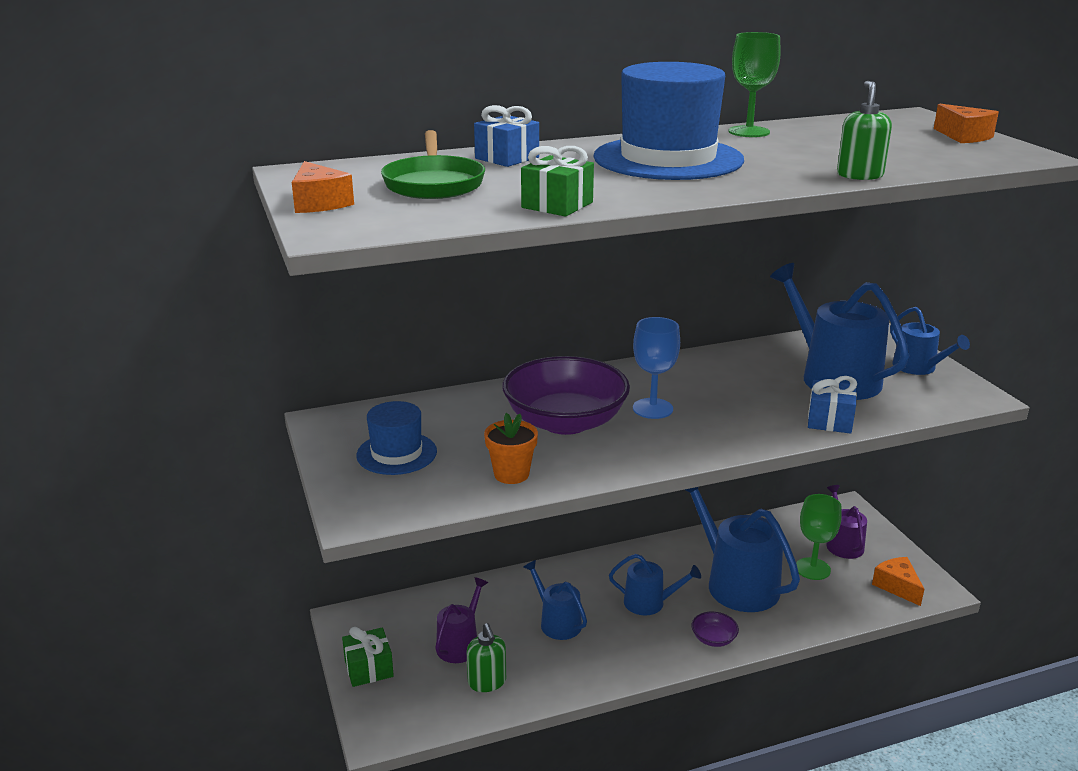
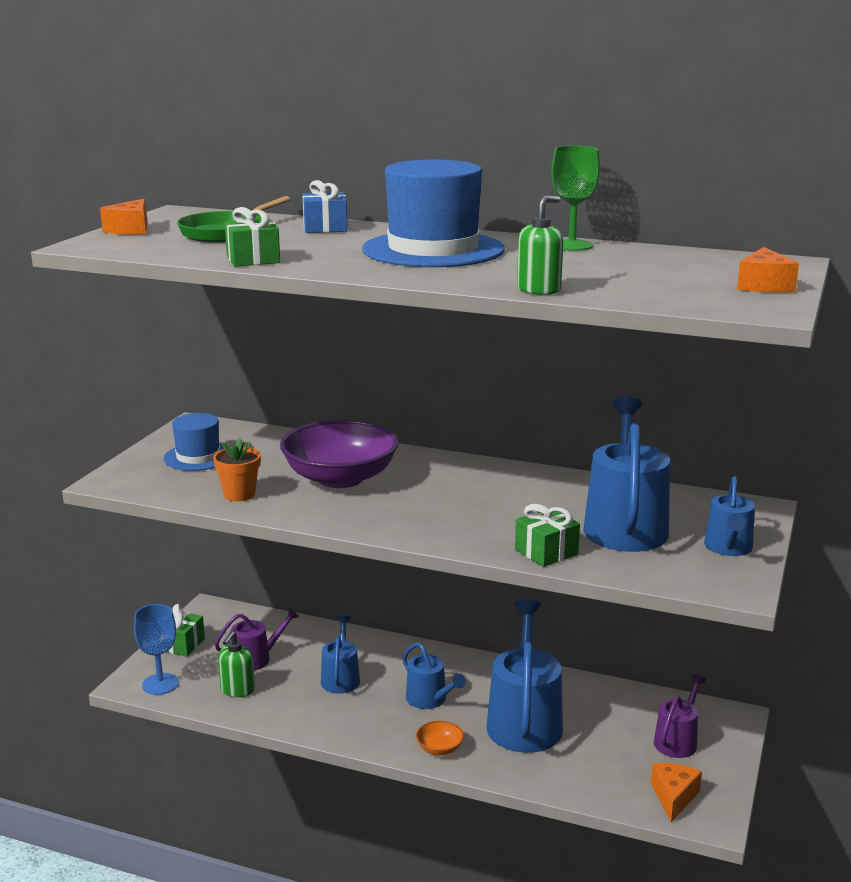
camera: 40 degrees right, 5 degrees down
blue goblet [633,317,680,419] -> blue goblet moved to [134,604,179,695]
purple bowl [692,612,739,647] -> orange bowl [416,721,464,755]
green goblet [796,494,842,580] -> none
blue gift [808,376,857,434] -> green gift [515,504,580,567]

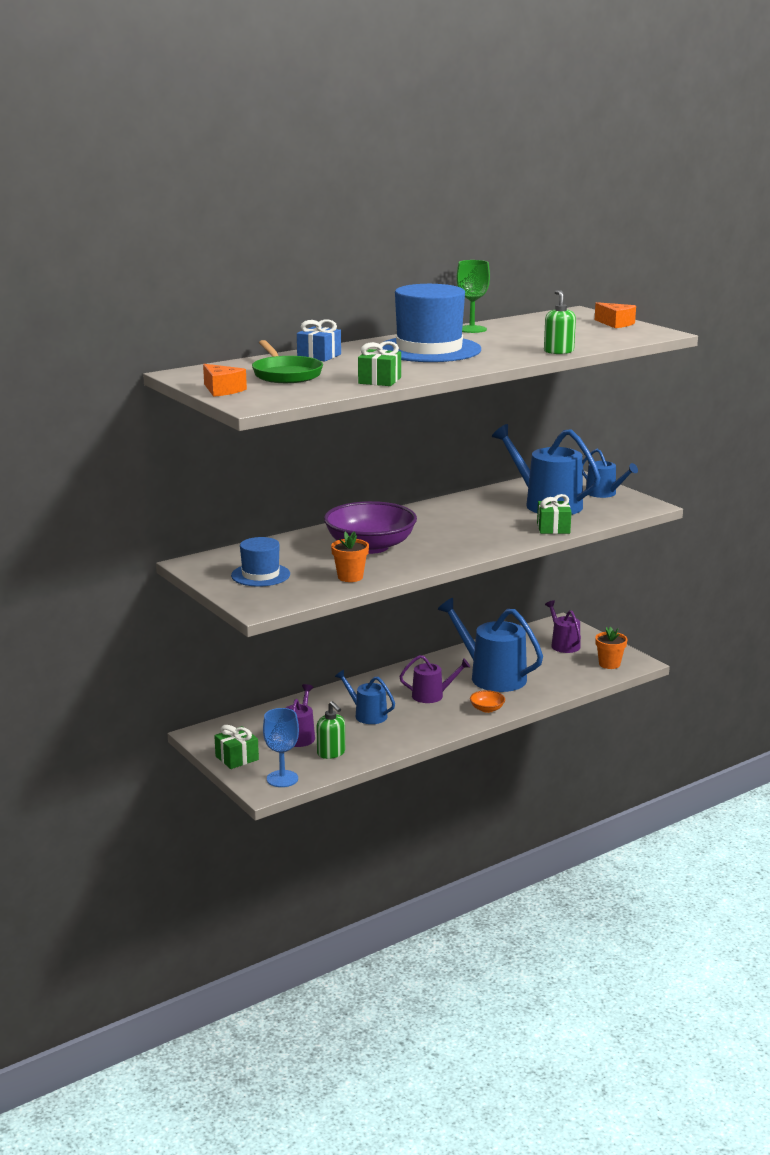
camera: 55 degrees left, 0 degrees up
blue watering can [403,642,466,709] -> purple watering can [399,655,470,703]
orange cheese [651,763,702,822] -> orange flower pot [595,627,627,669]

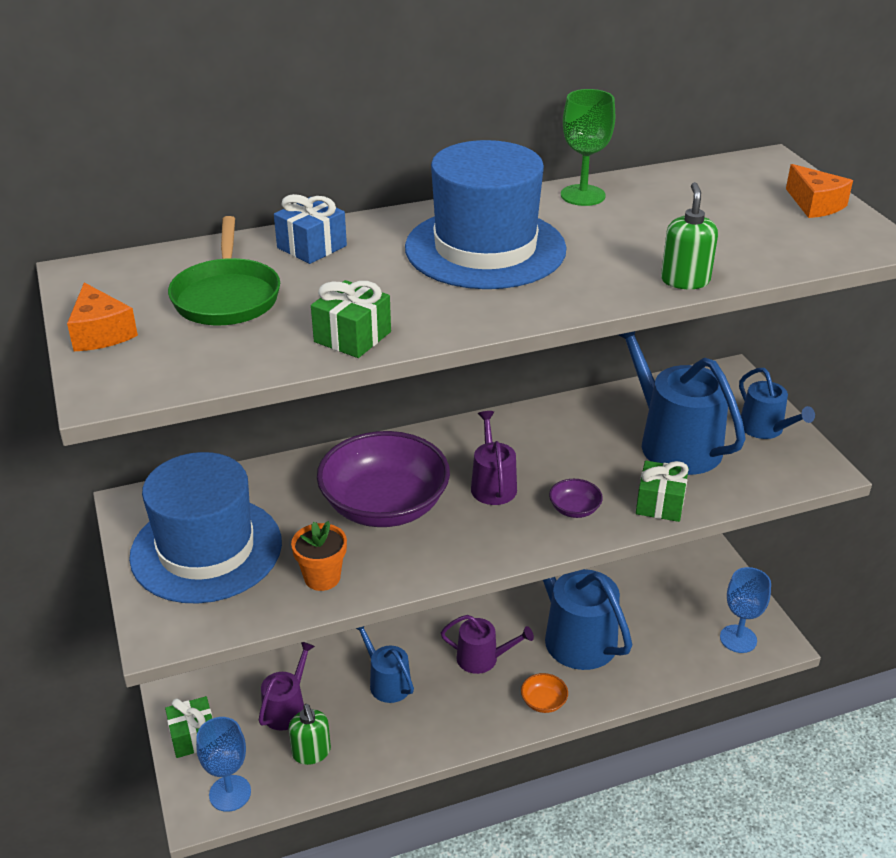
camera: 15 degrees right, 15 degrees up
blue hat [231,537,290,587] -> blue hat [129,452,282,604], size x1.82
purple watering can [545,600,581,653] -> purple watering can moved to [471,411,517,505]
orange flower pot [595,627,627,669] -> blue goblet [720,567,771,653]
none -> purple bowl [549,479,603,518]

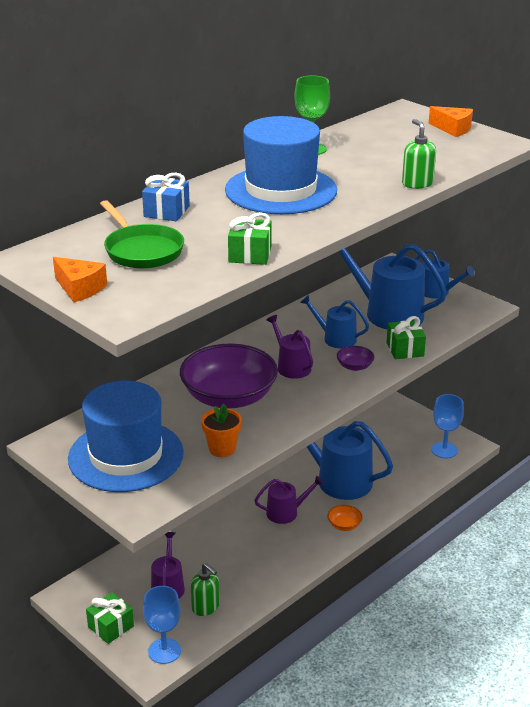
camera: 25 degrees left, 5 degrees down
blue watering can [355,626,414,703] -> blue watering can moved to [300,295,369,349]

